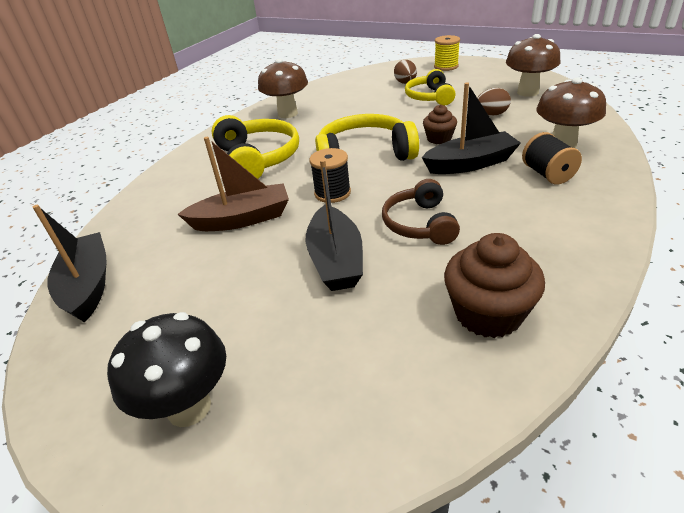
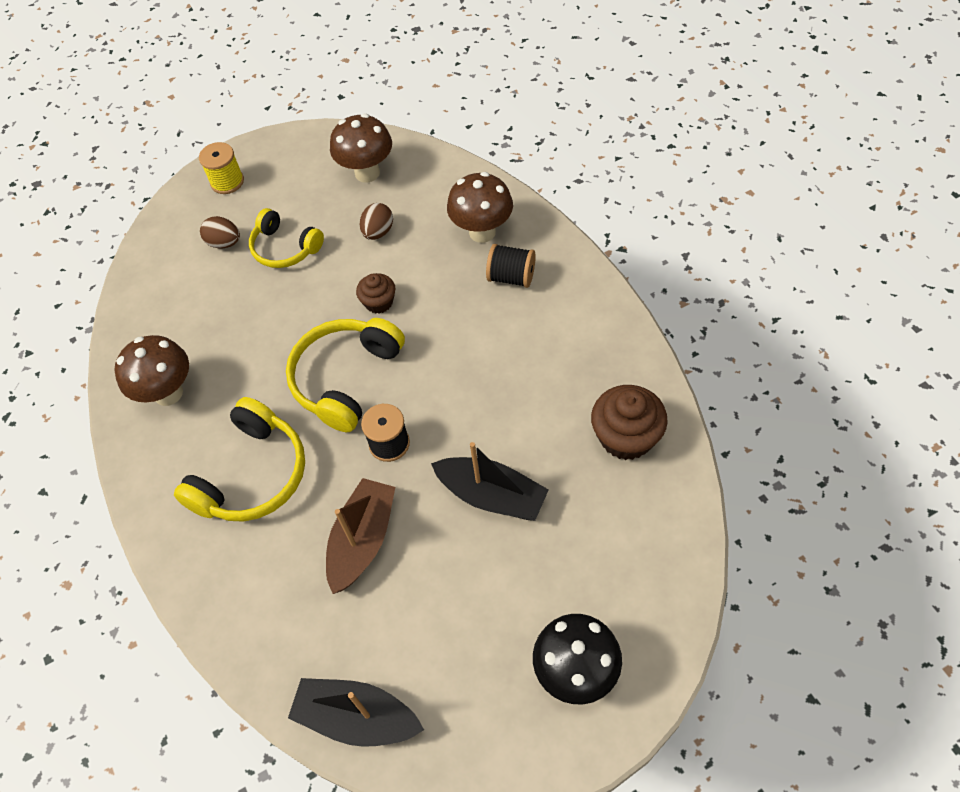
camera: 55 degrees left, 20 degrees up
yellow headphones [212,115,299,179] -> yellow headphones turned 105 degrees clockwise [174,397,305,522]
brown headphones [382,179,460,245] -> none
black boat [422,82,521,174] -> none

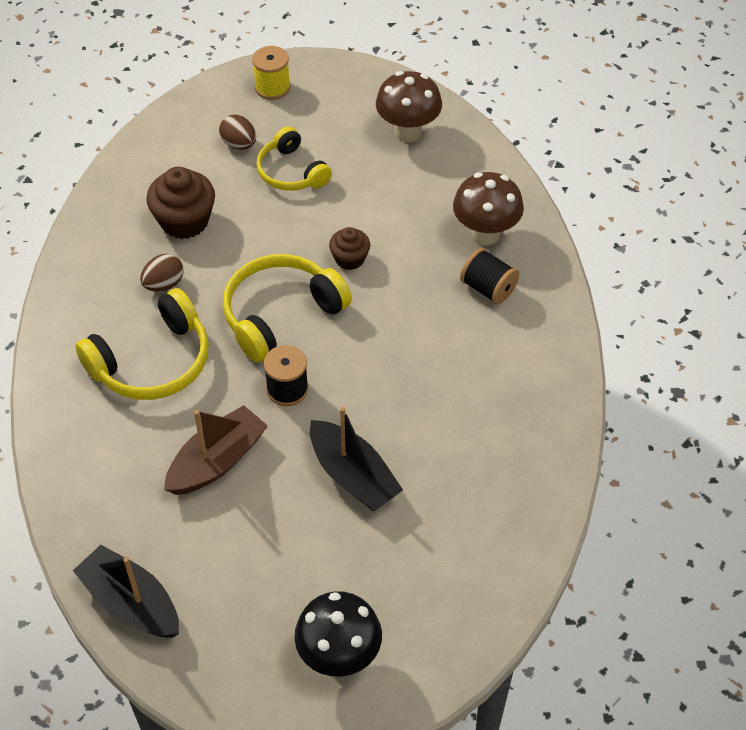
camera: 20 degrees right, 5 degrees down
brown mushroom [114,335,189,406] -> none
brown egg [360,203,393,240] -> brown egg moved to [140,254,184,292]
brown cupcake [591,385,668,460] -> brown cupcake moved to [146,167,215,239]

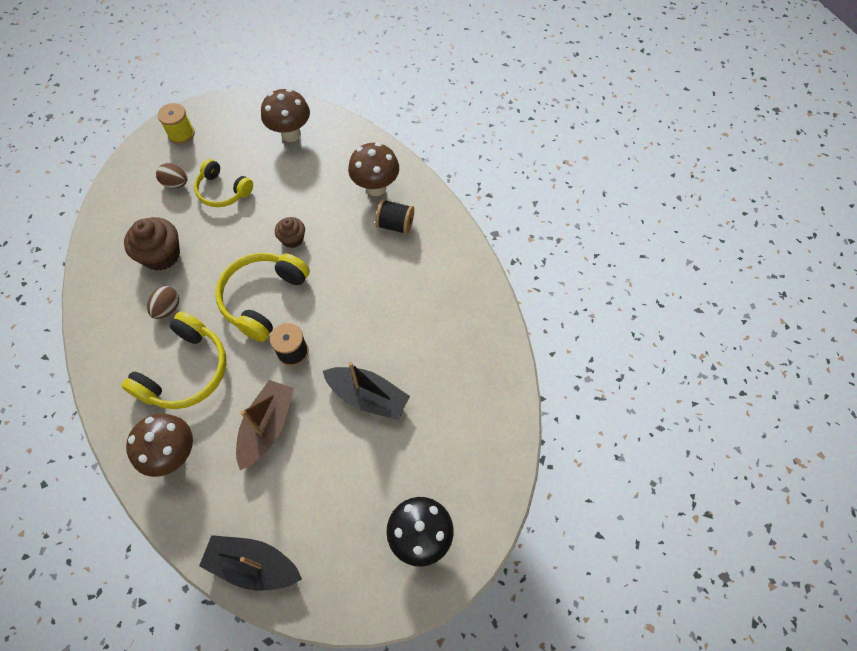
camera: 25 degrees left, 10 degrees up
none -> brown mushroom [126,414,193,477]

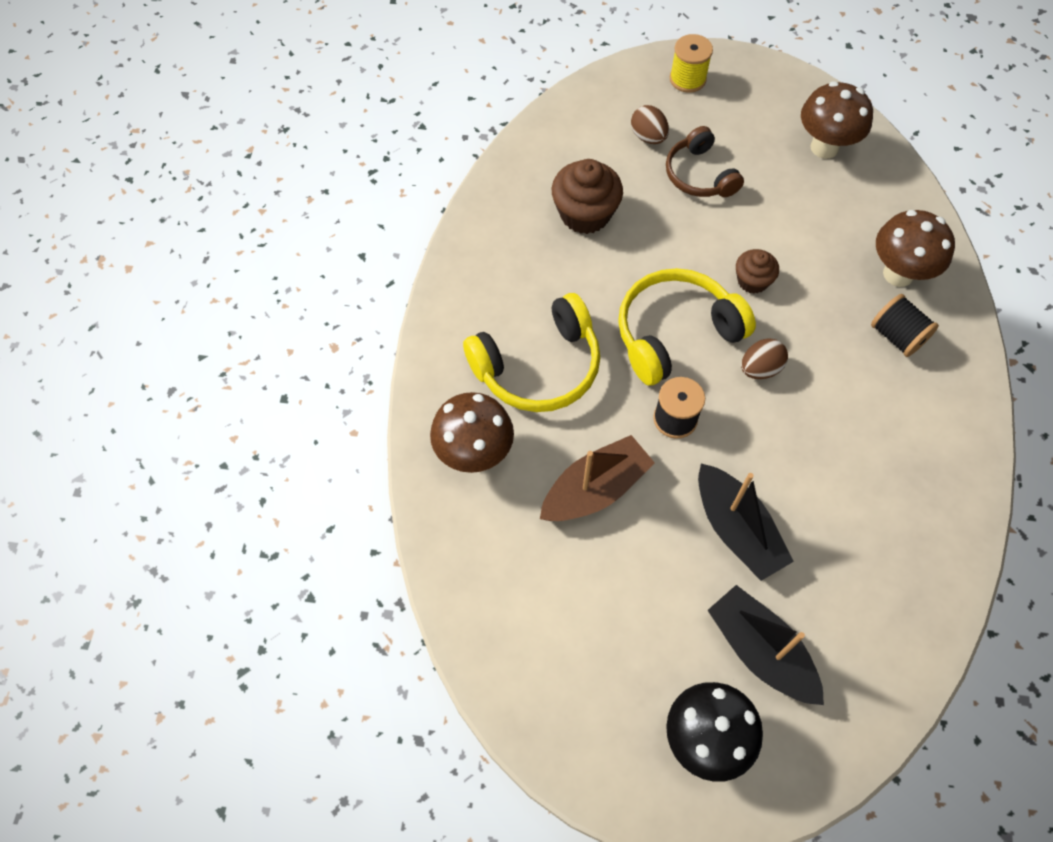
camera: 35 degrees right, 0 degrees up
brown egg [147,286,179,319] -> brown egg moved to [741,338,788,379]
yellow headphones [194,159,253,207] -> brown headphones [666,126,744,197]
black boat [199,535,302,590] -> black boat moved to [708,585,824,705]

